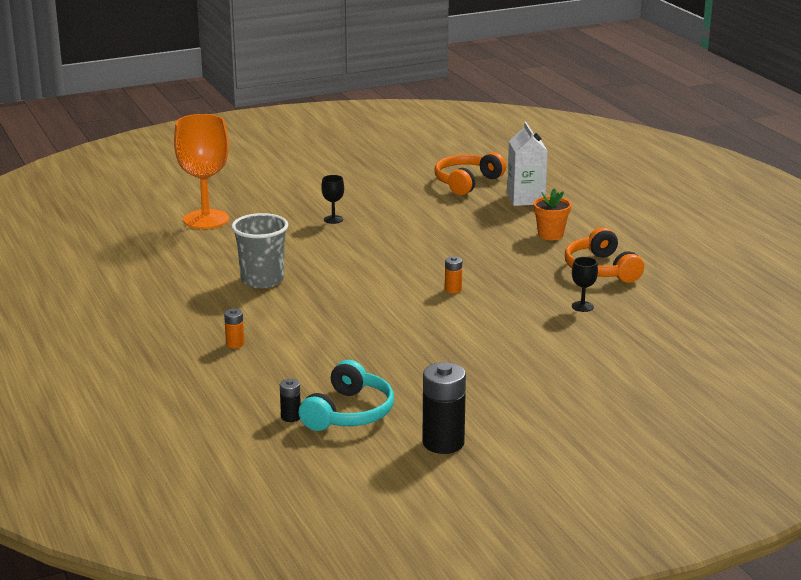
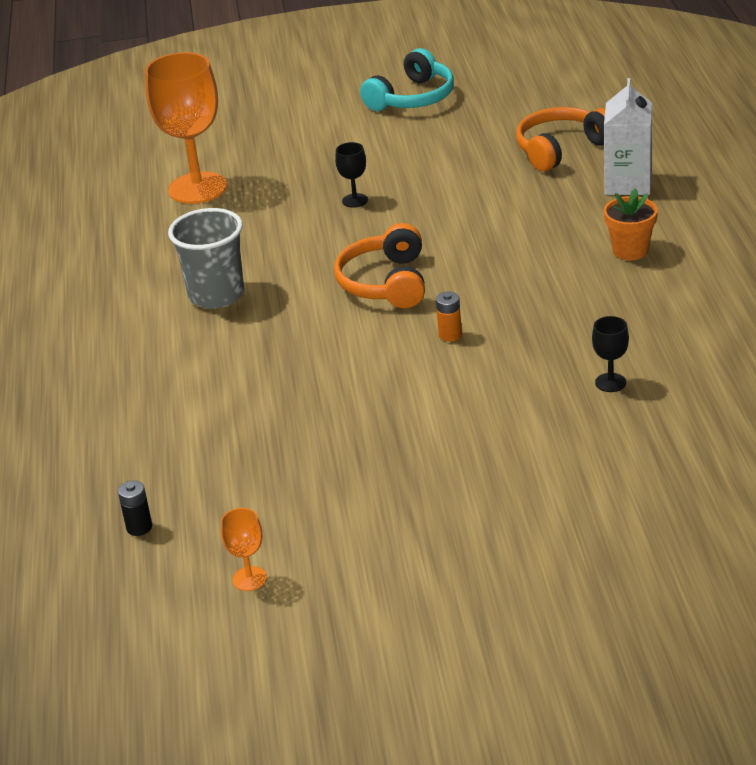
camera: 20 degrees right, 10 degrees up
orange battery [224,309,244,348] -> none
turquoise headphones [299,360,394,431] -> turquoise headphones moved to [360,48,454,111]
black battery [422,362,466,454] -> none
orange headphones [565,227,644,283] -> orange headphones moved to [334,223,425,308]
none -> orange goblet [221,508,267,591]

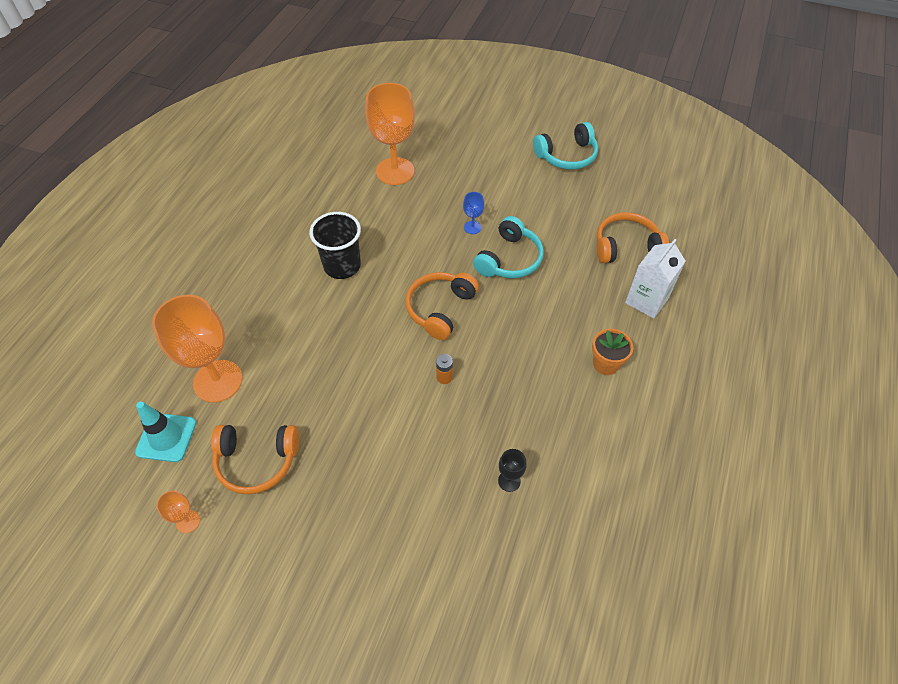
camera: 25 degrees right, 20 degrees up
black battery [118,480,152,536] -> turquoise traffic cone [135,402,196,462]
grey cup [168,208,244,309] -> black cup [309,212,361,279]
black goblet [335,142,368,208] -> blue goblet [463,192,484,234]
none -> orange goblet [152,295,242,402]
none -> orange headphones [211,425,299,495]
none -> turquoise headphones [473,216,544,278]

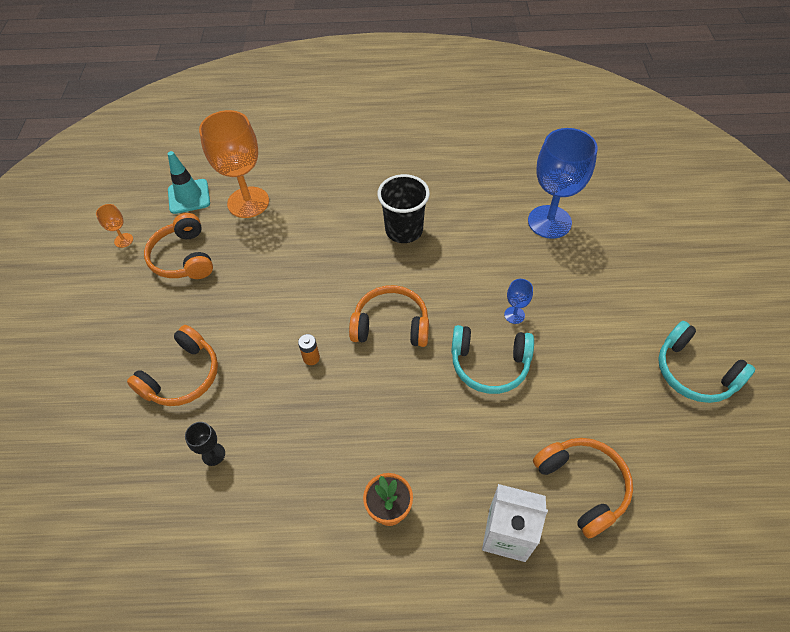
camera: 70 degrees right, 0 degrees up
orange goblet [365,83,415,185] -> blue goblet [528,128,598,239]
none -> orange headphones [127,325,218,406]

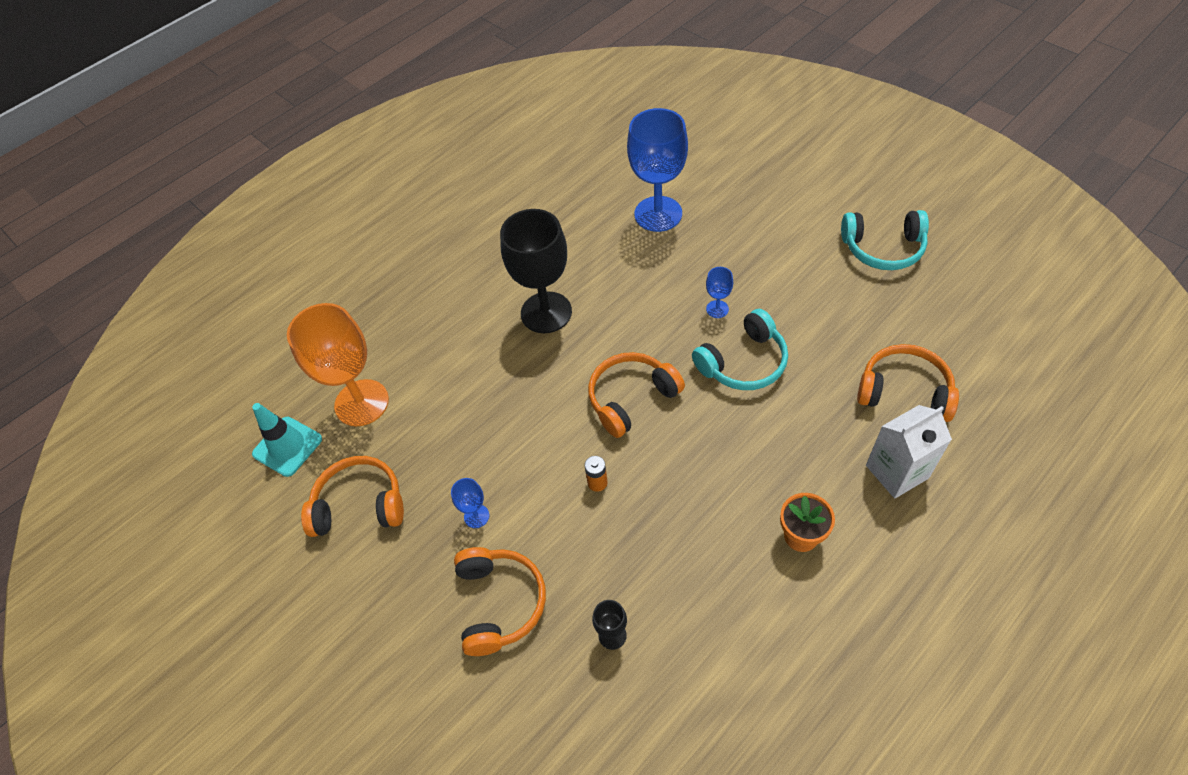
camera: 40 degrees left, 0 degrees up
orange goblet [96,204,133,248] -> none
orange headphones [144,213,213,279] -> orange headphones turned 150 degrees clockwise [301,456,404,537]
black cup [377,174,430,243] -> black goblet [500,209,572,333]
none -> blue goblet [451,478,489,528]

